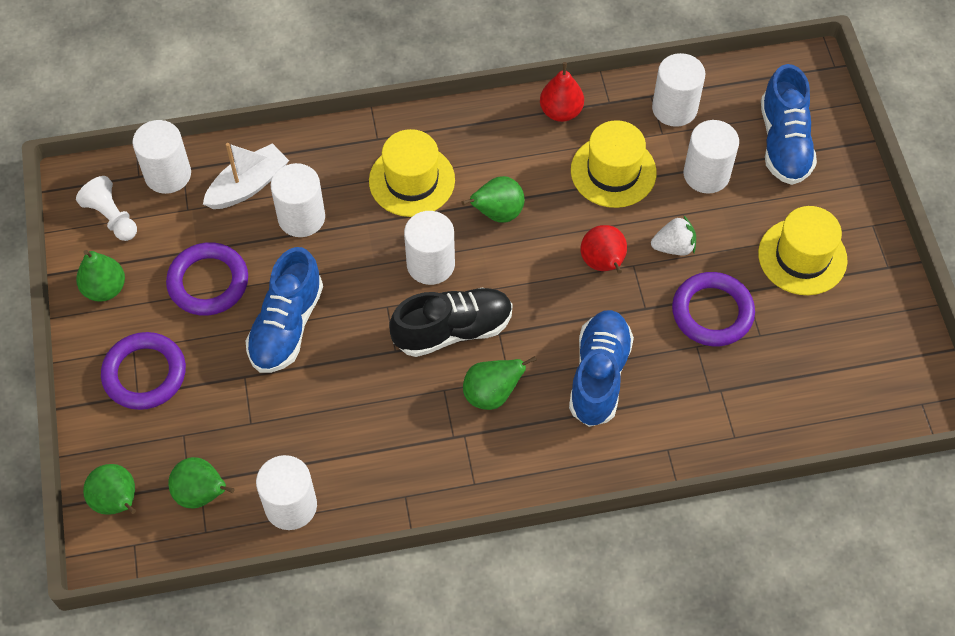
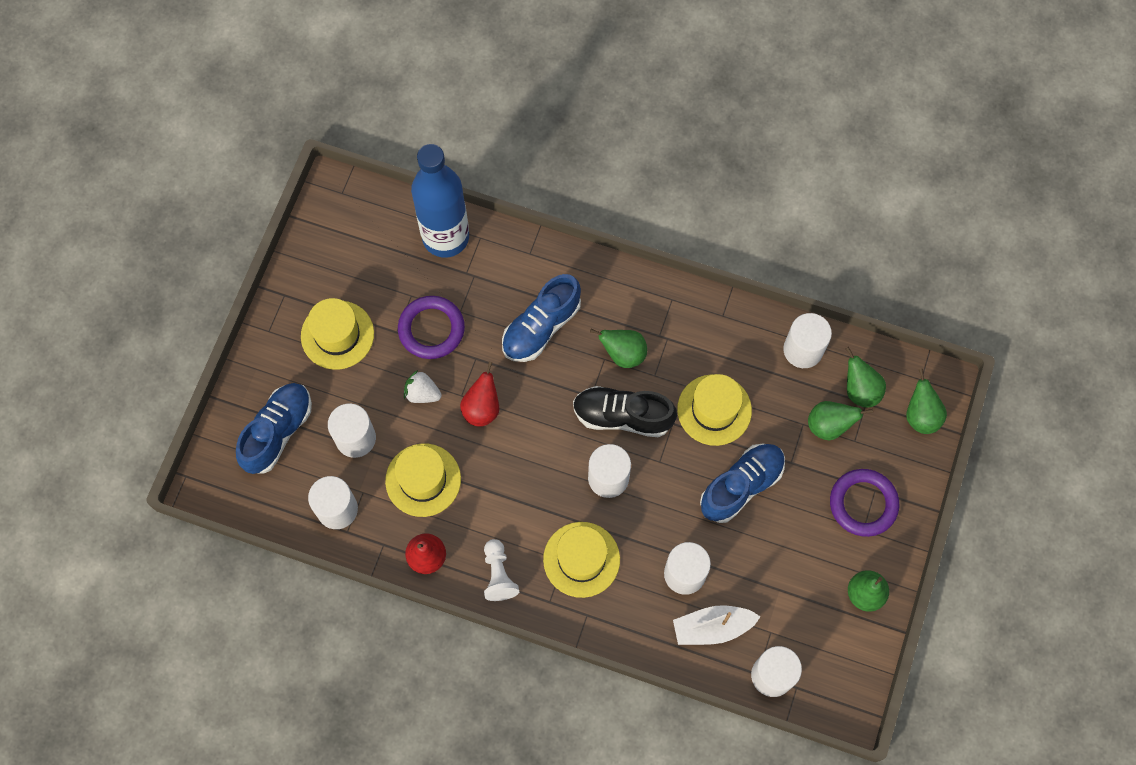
camera: 150 degrees left, 10 degrees up
white pawn [76,176,137,241] -> white pawn moved to [484,539,519,601]
purple ring [166,242,248,316] -> none
green pear [461,176,525,223] -> green pear moved to [808,401,873,440]
none -> blue bottle [411,144,469,257]
none -> yellow hat [677,374,752,446]

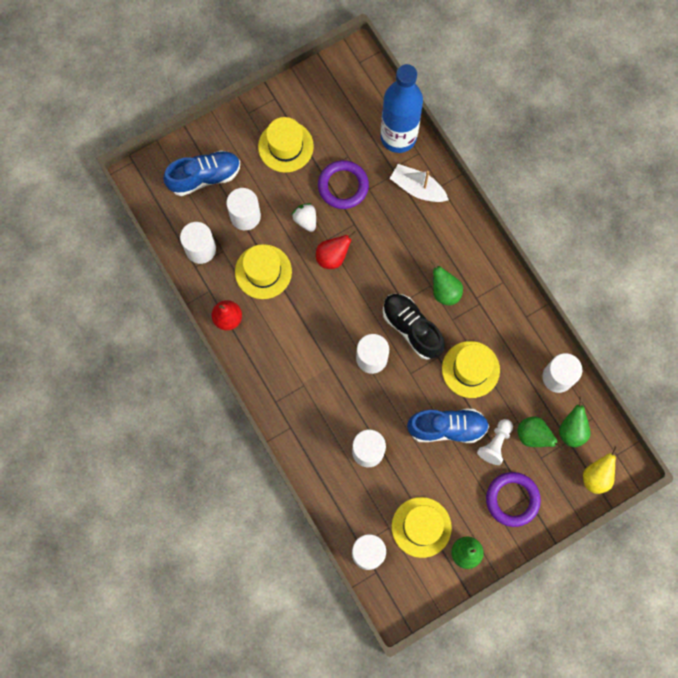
camera: 40 degrees right, 5 degrees up
white pawn [484,539,519,601] -> white pawn moved to [477,419,513,465]
blue shoe [502,274,581,362] -> none
yellow hat [543,522,620,598] -> yellow hat moved to [392,497,452,558]
white boat [673,605,761,645] -> white boat moved to [390,164,449,202]
green pear [906,369,947,434] -> yellow pear [583,446,618,494]

